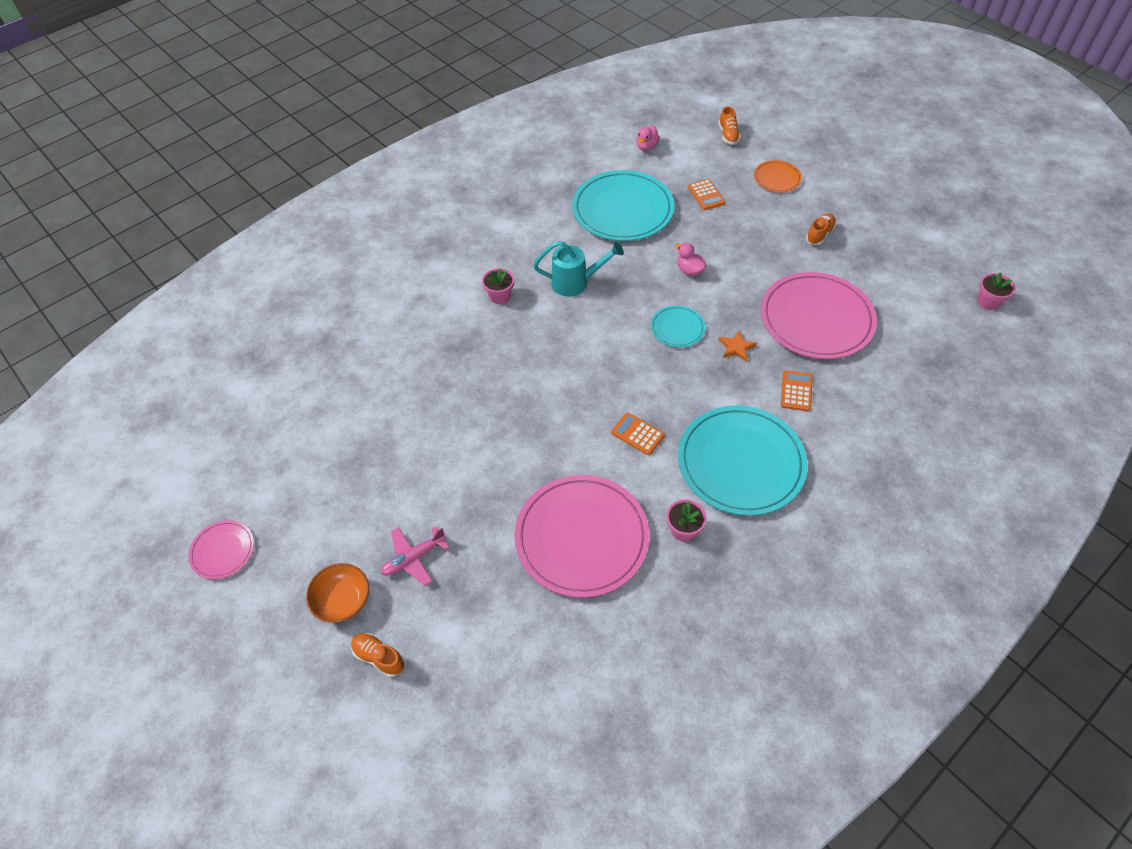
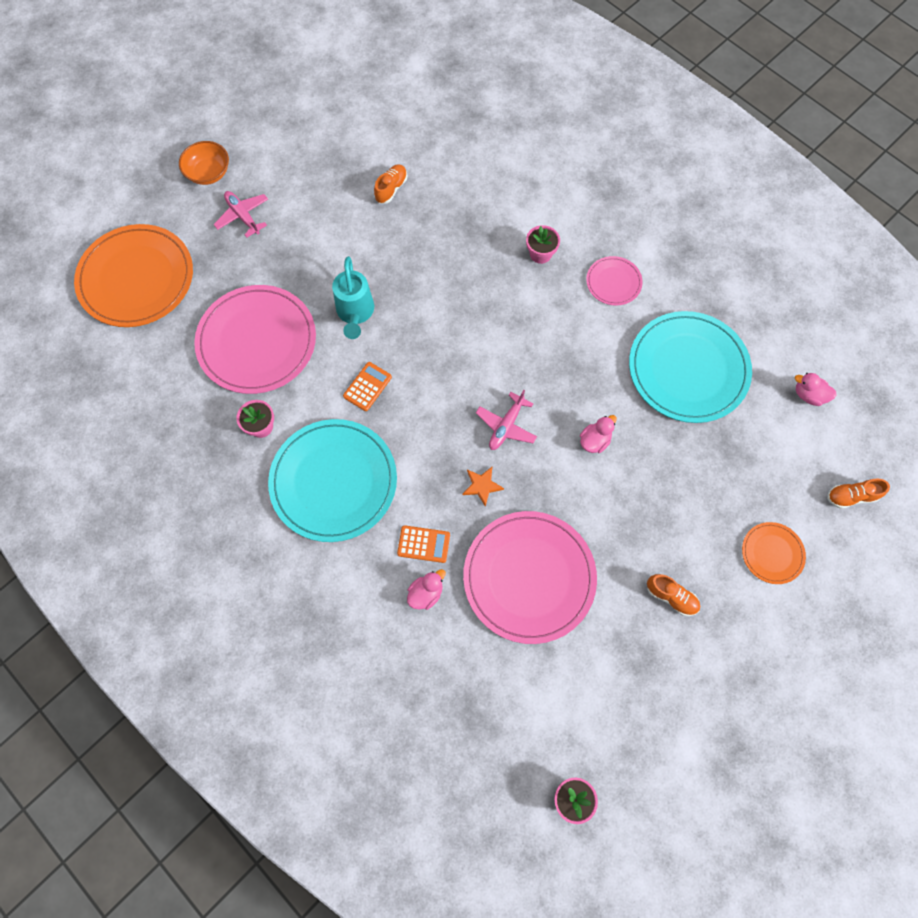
camera: 85 degrees right, 15 degrees up
pink plate [188,520,254,579] -> pink plate moved to [586,256,643,306]
orange shoe [351,633,404,677] -> orange shoe moved to [374,164,407,204]
turquoise watering can [533,241,624,297] -> turquoise watering can moved to [332,256,374,339]
turquoise plate [651,305,705,348] -> pink plane [476,390,537,450]
orange calculator [688,179,726,210] -> none
none -> orange plate [74,224,193,327]
none -> pink duck [407,569,446,610]

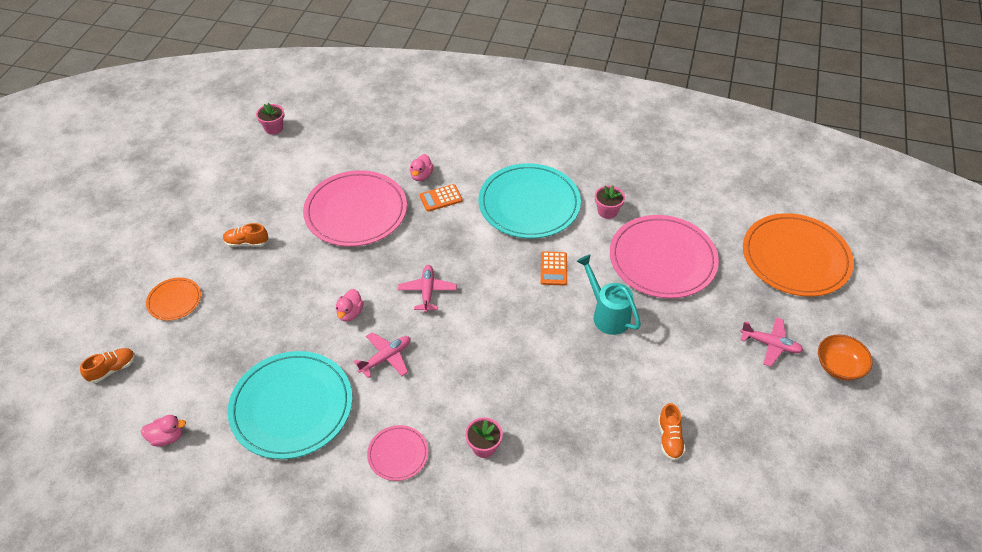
camera: 150 degrees right, 20 degrees down
orange star [463,467,504,507] -> none
none -> pink plane [354,332,411,378]

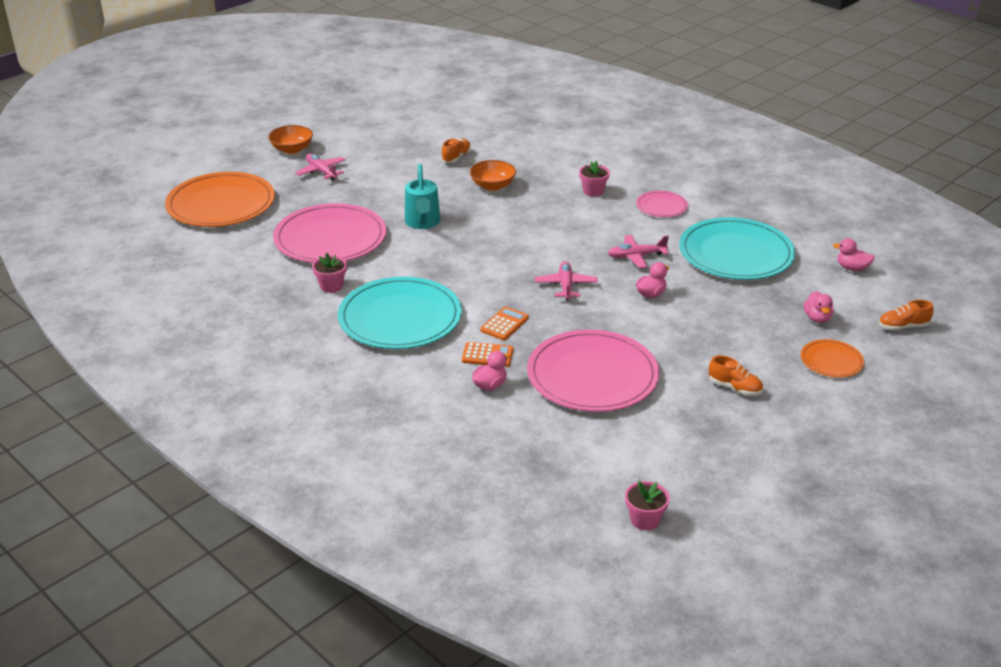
camera: 150 degrees left, 15 degrees down
pink plane [398,265,457,313] -> pink plane turned 150 degrees clockwise [535,261,598,300]
orange calculator [541,251,567,286] -> orange calculator moved to [480,306,529,340]
none -> orange bowl [470,160,516,191]
none -> pink duck [804,291,834,323]

